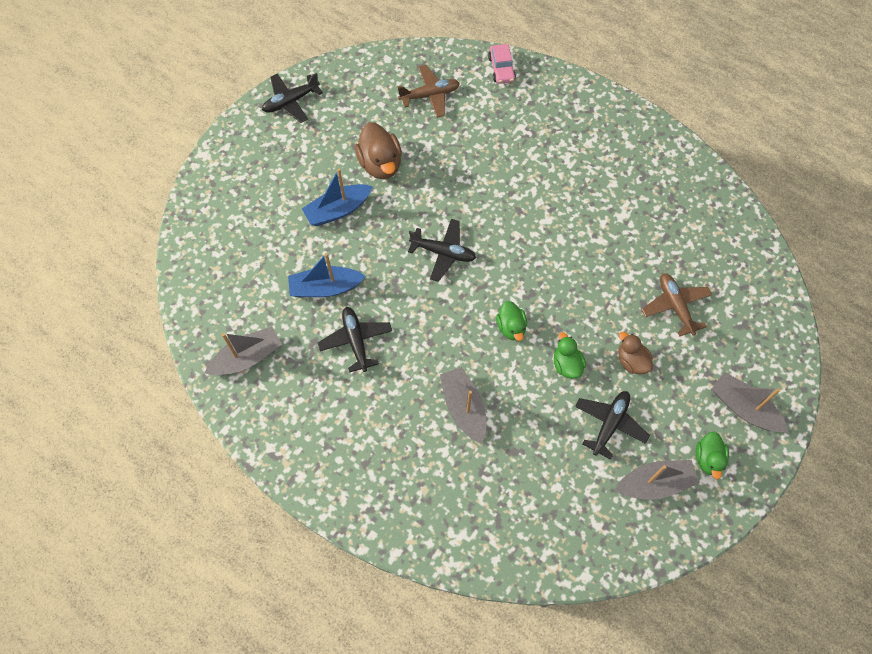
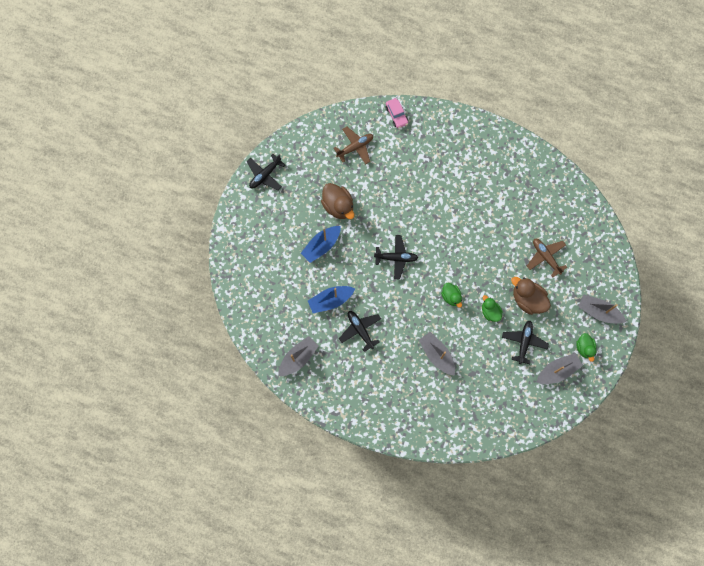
camera: 15 degrees left, 10 degrees up
brown duck [618,332,653,374] -> brown duck [511,277,551,315], size x1.62

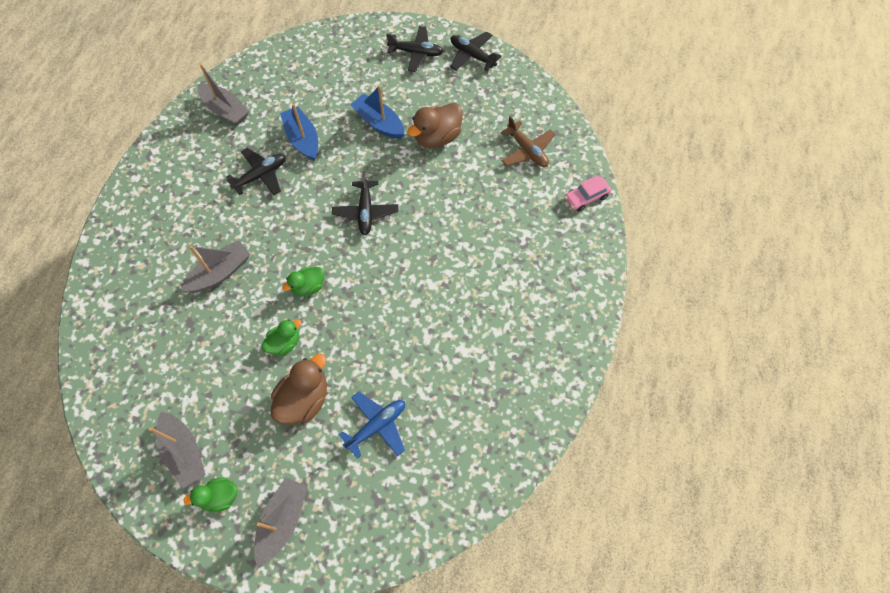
camera: 85 degrees right, 10 degrees down
black plane [502,321,549,364] -> black plane moved to [386,26,444,72]
brown plane [527,239,567,277] -> blue plane [339,392,405,459]

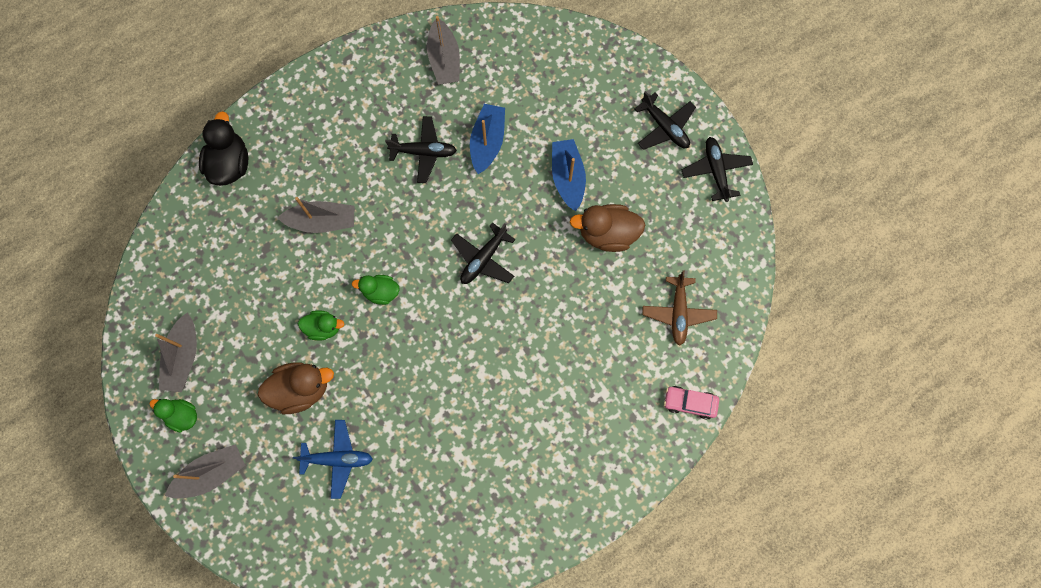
camera: 40 degrees right, 10 degrees up
none -> black duck [199,111,248,186]

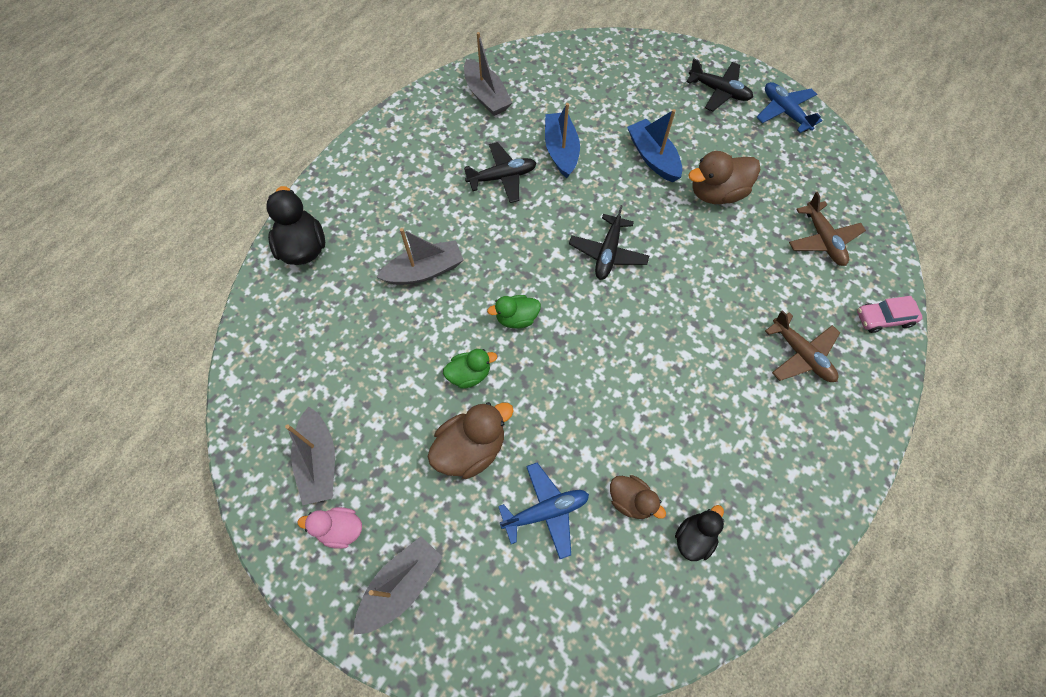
camera: 20 degrees left, 10 degrees down
green duck [150,399,197,433] -> pink duck [297,507,362,549]
black plane [682,137,753,202] -> blue plane [756,82,822,133]
none -> brown duck [610,475,666,519]
none -> black duck [675,505,724,561]
none -> brown plane [765,310,840,382]

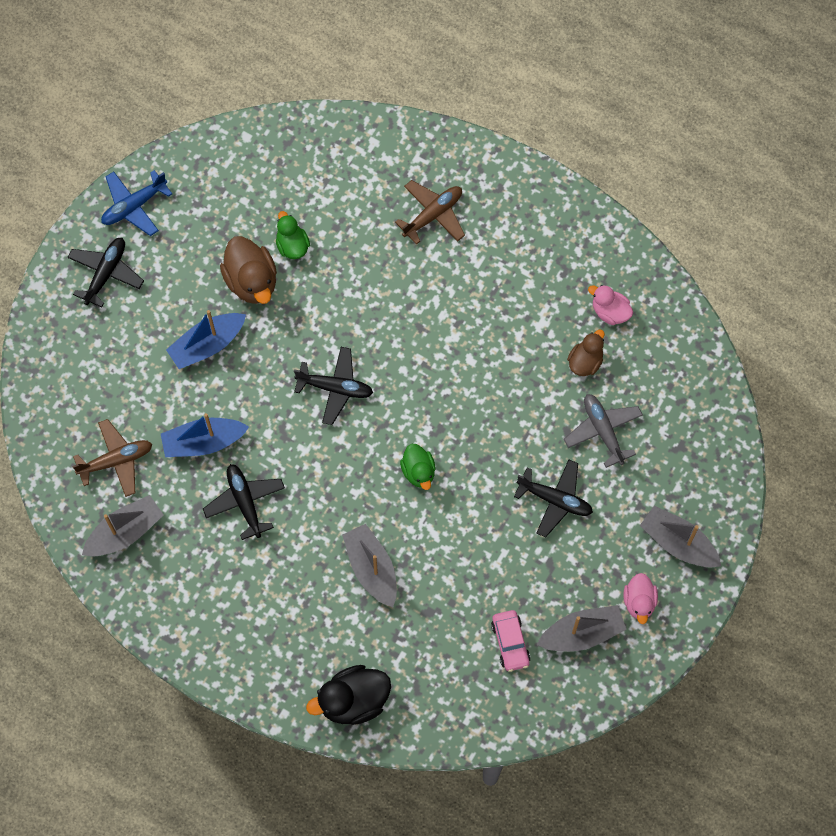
camera: 95 degrees left, 5 degrees up
brown duck [428,402,514,479] -> black plane [514,460,593,537]
green duck [443,349,497,389] -> green duck moved to [276,211,310,259]
blue plane [498,463,589,559] -> grey plane [564,394,643,468]
black duck [675,505,724,561] -> pink duck [588,285,633,325]
brown plane [789,192,866,266] -> brown plane moved to [72,419,152,497]
pink car [857,296,922,333] -> pink car moved to [491,610,531,672]

